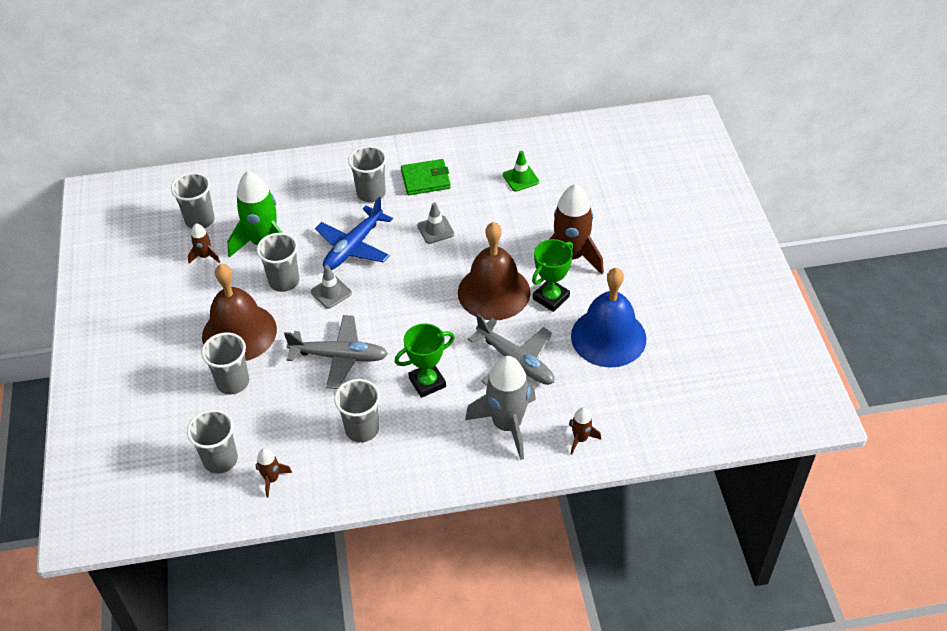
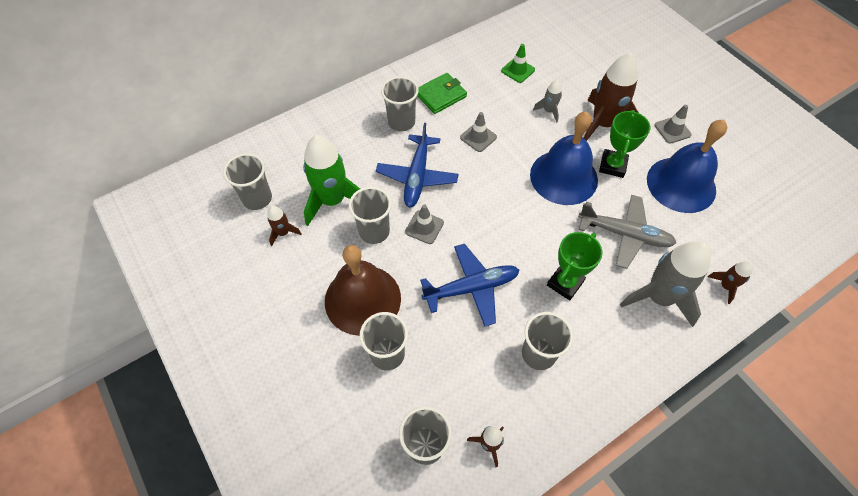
camera: 25 degrees left, 10 degrees up
grey plane [284,315,388,389] -> blue plane [420,244,520,327]
brown bell [458,222,531,320] -> blue bell [530,111,598,205]
none -> grey rocket [533,80,562,123]
none -> grey traffic cone [655,105,692,144]

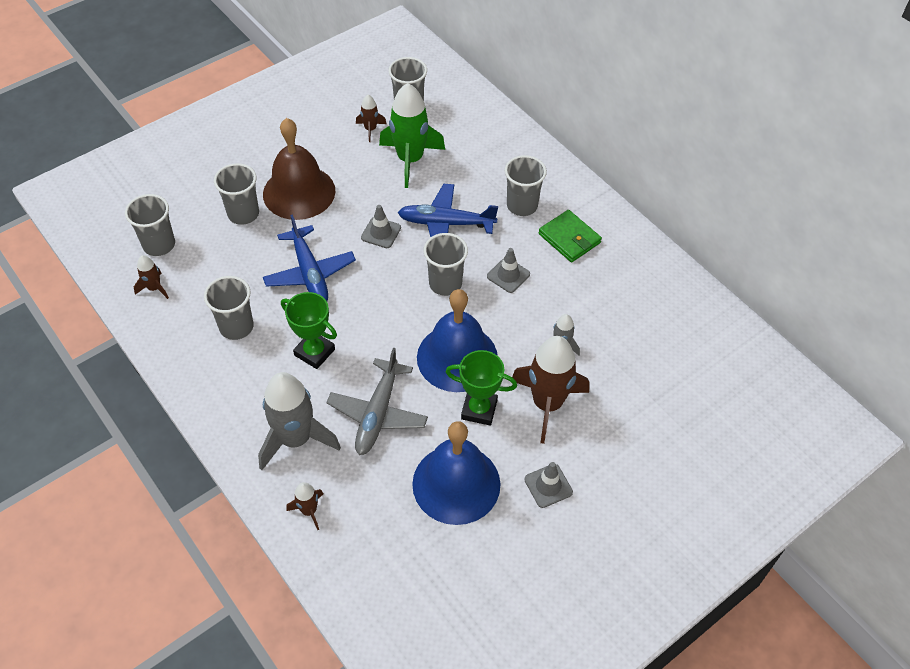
camera: 85 degrees right, 5 degrees down
grey cup [349,187,392,244] -> grey cup moved to [424,233,468,296]
green traffic cone [501,44,535,83] -> none

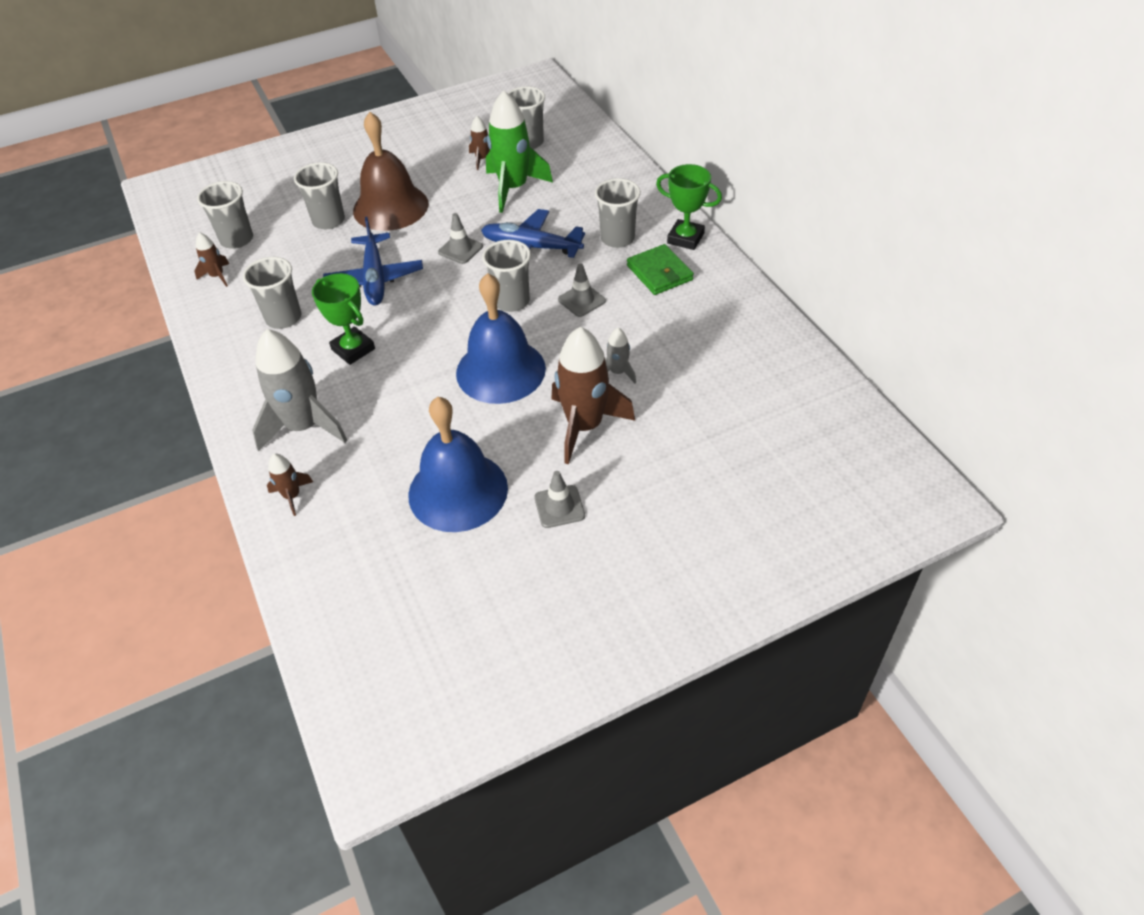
camera: 15 degrees right, 5 degrees down
grey plane [326,348,428,455] -> none
green trophy [446,350,517,426] -> green trophy moved to [656,164,722,250]

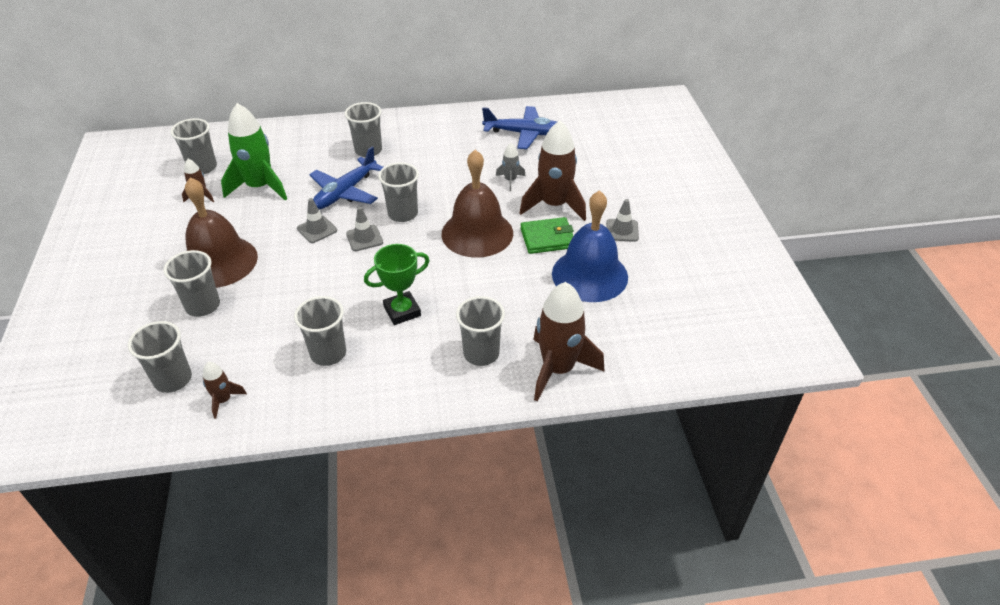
camera: 75 degrees left, 5 degrees down
grey rocket [252,329,347,452] -> grey cup [456,296,505,366]
brown rocket [267,454,313,516] -> brown rocket [533,282,605,402], size x2.11
blue plane [323,217,423,305] -> blue plane moved to [482,106,557,149]
blue bell [456,273,546,404] -> brown bell [442,150,513,258]
grey traffic cone [558,263,606,317] -> grey traffic cone moved to [346,207,383,251]
green wallet [627,244,694,295] -> green wallet moved to [520,217,574,254]
green trophy [656,164,722,250] -> none

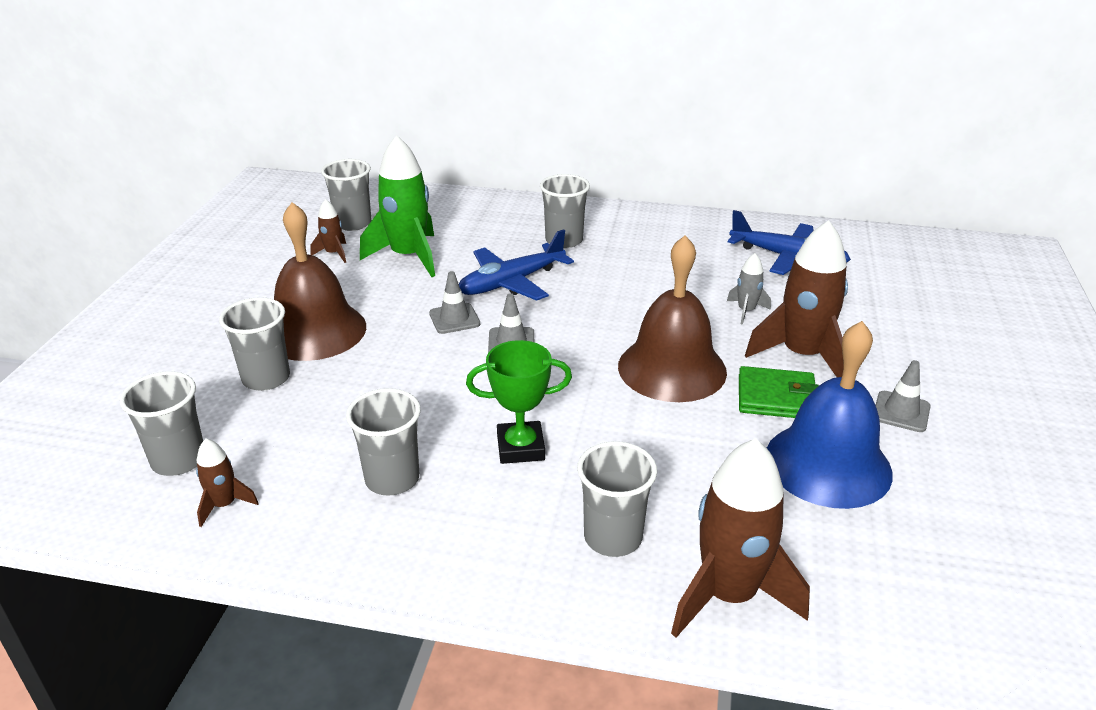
camera: 20 degrees right, 10 degrees down
grey cup [378,162,419,222] -> none

